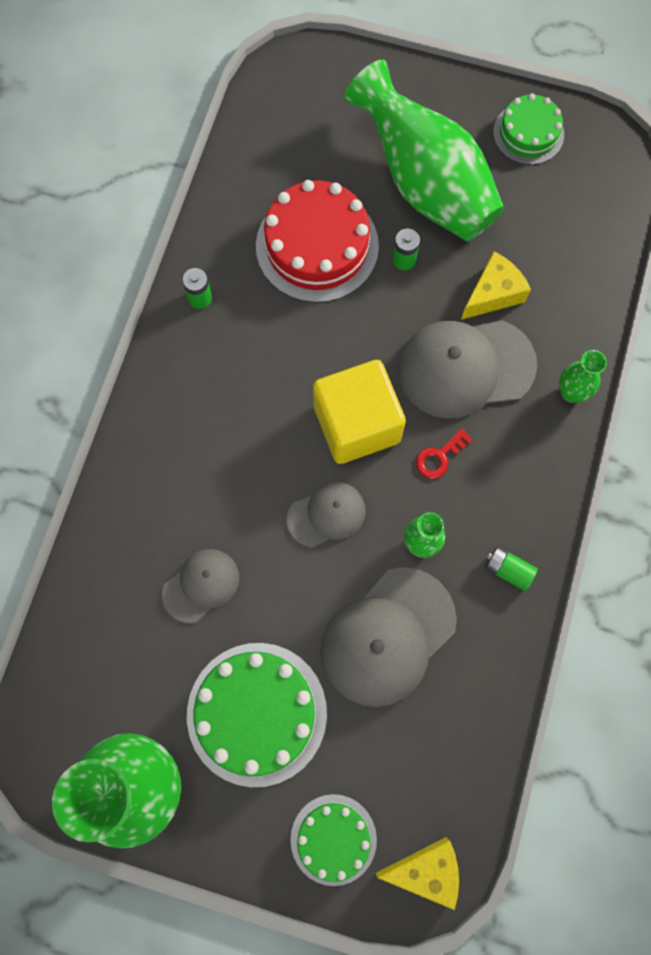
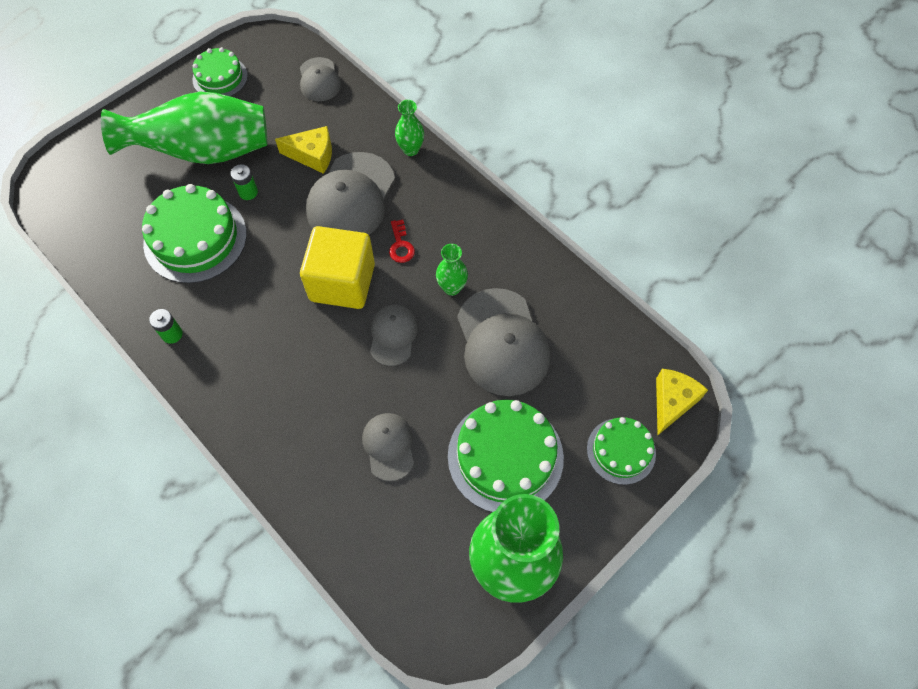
camera: 60 degrees left, 10 degrees down
red cake [256,180,379,303] -> green cake [142,184,247,283]
yellow cheese [461,252,531,320] -> yellow cheese turned 105 degrees clockwise [275,126,332,174]
green battery [485,546,538,591] -> none
none -> grey cap [300,57,341,101]

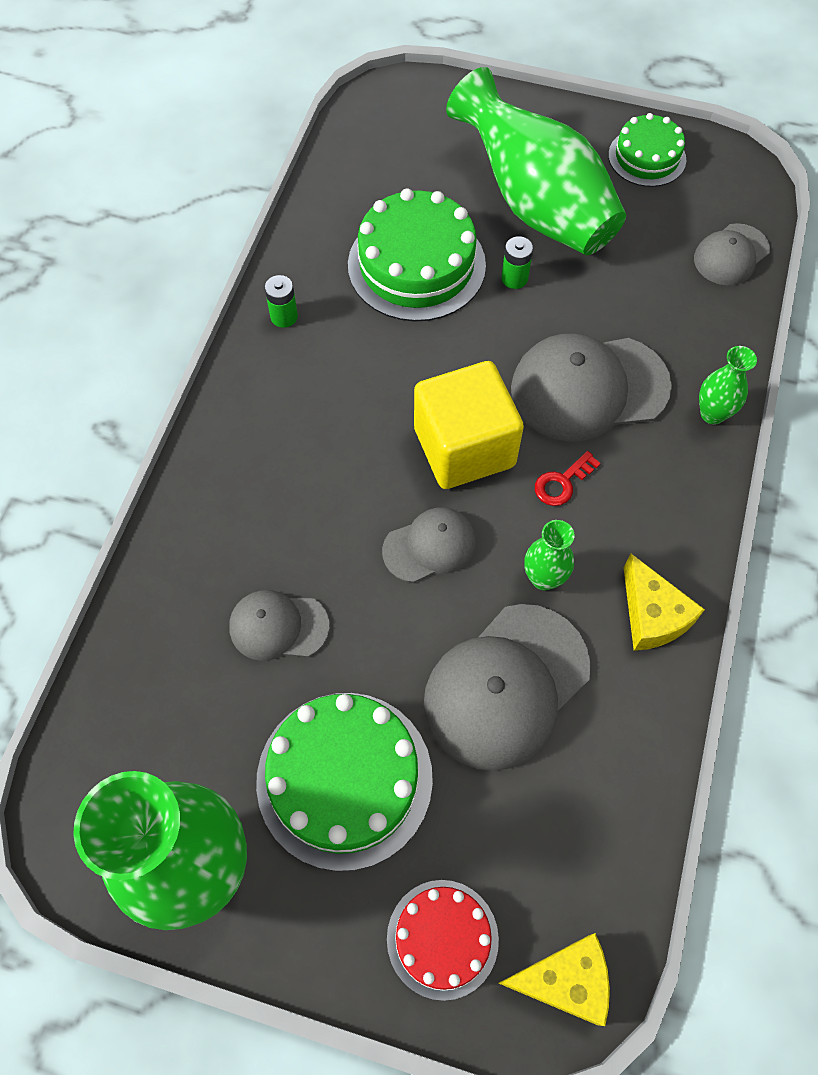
camera: 60 degrees right, 0 degrees up
yellow cheese [275,126,332,174] -> yellow cheese moved to [624,554,705,651]
grey cap [362,413,414,481] -> grey cap turned 135 degrees counterclockwise [229,590,330,661]
green cake [587,417,656,485] -> red cake [387,880,499,1001]

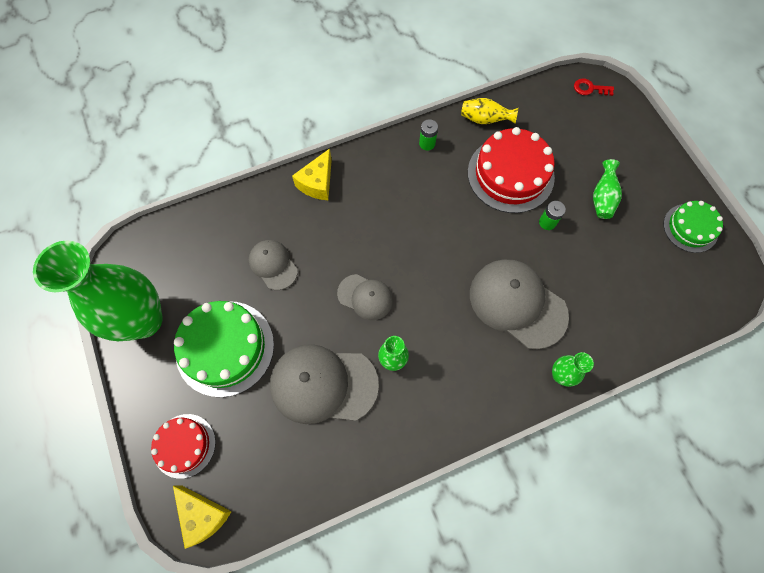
camera: 50 degrees right, 5 degrees up
green cake [348,188,486,322] -> red cake [468,127,555,213]
yellow cube [414,361,524,489] -> none
green vase [446,67,626,255] -> green vase [593,159,622,219], size x0.42
red key [535,451,601,506] -> red key moved to [574,78,614,96]
yellow cheese [624,554,705,651] -> yellow cheese moved to [292,148,332,200]
grey cap [694,223,770,285] -> none
none -> yellow vase [461,98,519,124]

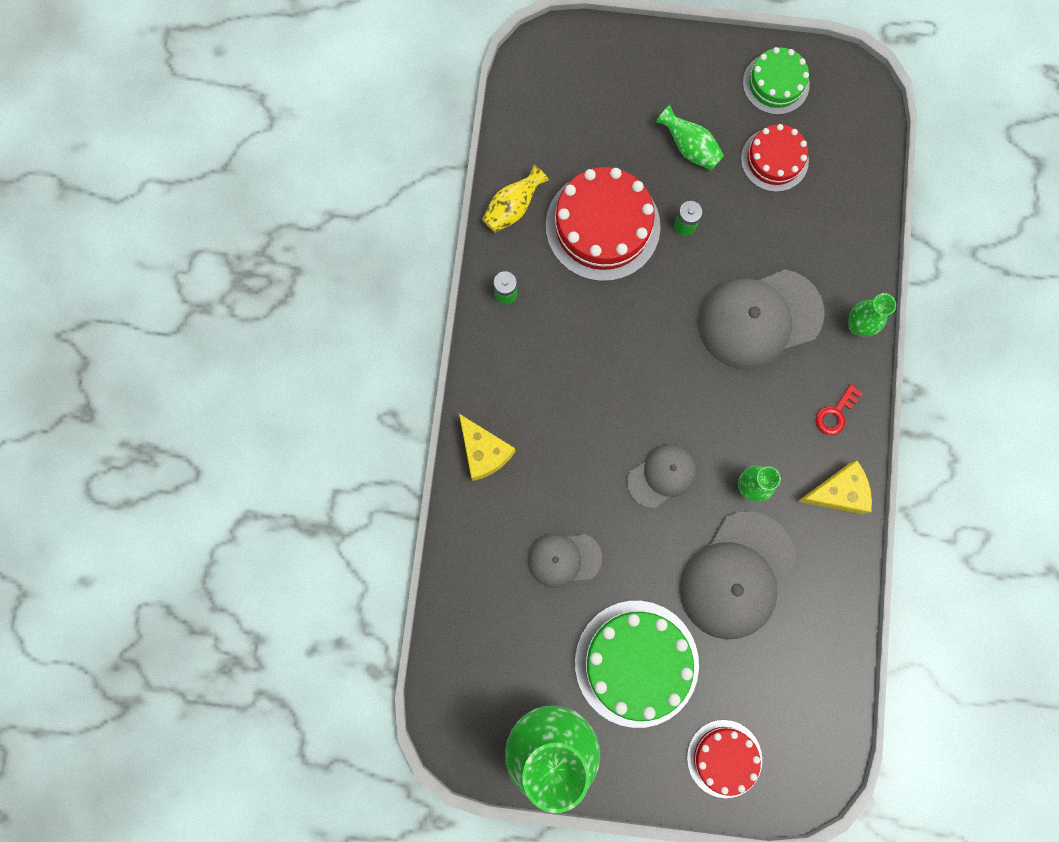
camera: 60 degrees left, 10 degrees up
yellow cheese [173,485,232,549] -> yellow cheese moved to [797,461,872,514]
red key [574,78,614,96] -> red key moved to [816,384,862,435]
none -> red cake [741,124,809,192]

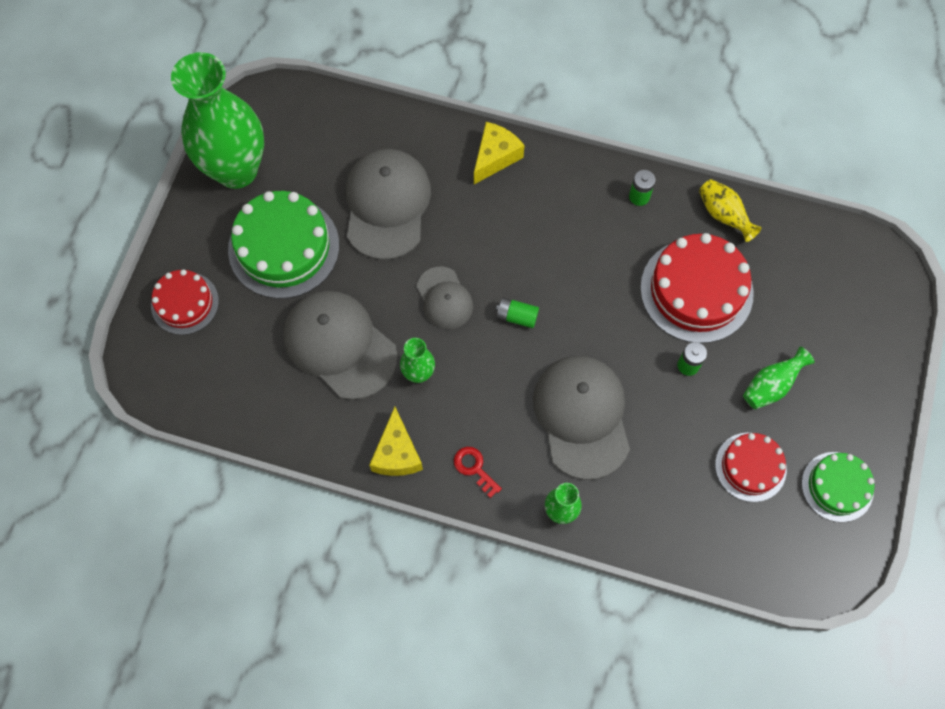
camera: 100 degrees right, 10 degrees down
yellow cheese [459,414,515,481] -> yellow cheese turned 150 degrees clockwise [474,122,525,184]
grey cap [528,534,602,588] -> grey cap [346,149,431,260], size x1.79
none -> green battery [496,297,539,328]

